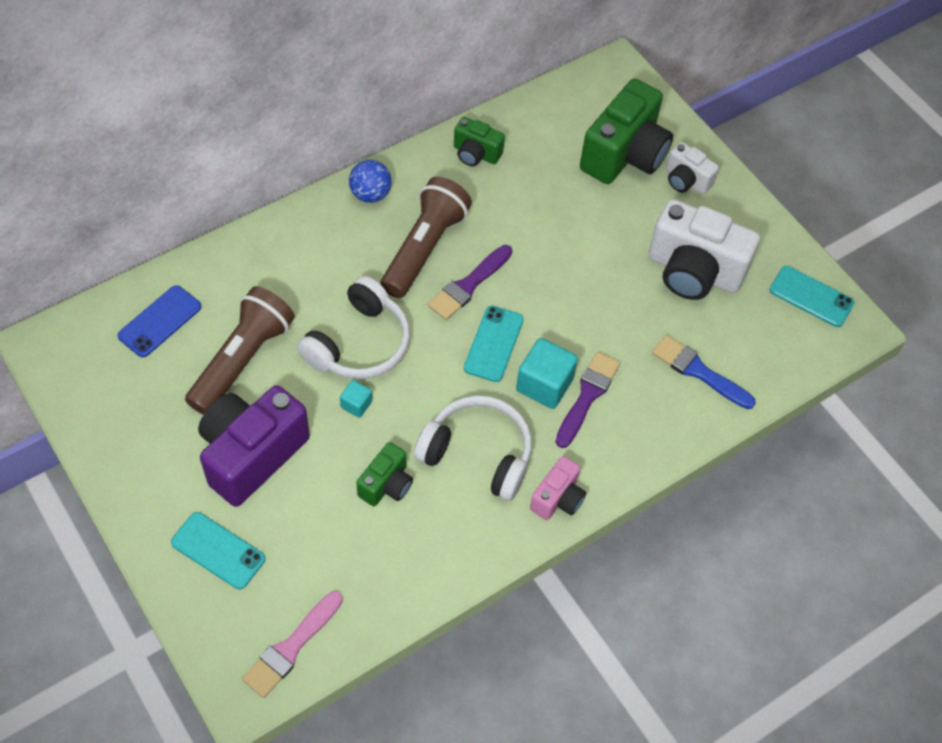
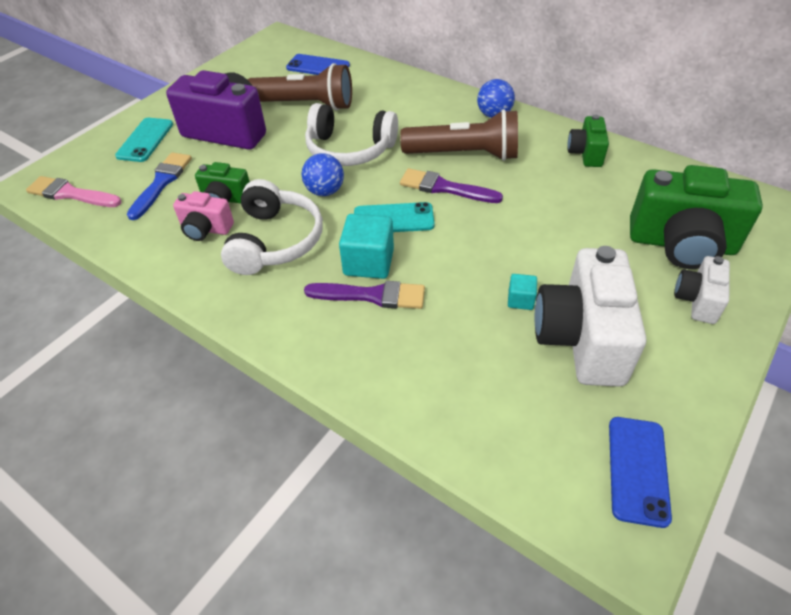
camera: 75 degrees right, 10 degrees down
turquoise cube [340,380,372,418] -> turquoise cube moved to [508,274,537,310]
pink camera [530,456,586,520] -> pink camera moved to [173,191,234,241]
blue brush [652,335,756,409] -> blue brush moved to [127,152,192,220]
turquoise phone [769,266,854,327] -> blue phone [609,417,672,528]
none -> blue ball [301,153,344,196]

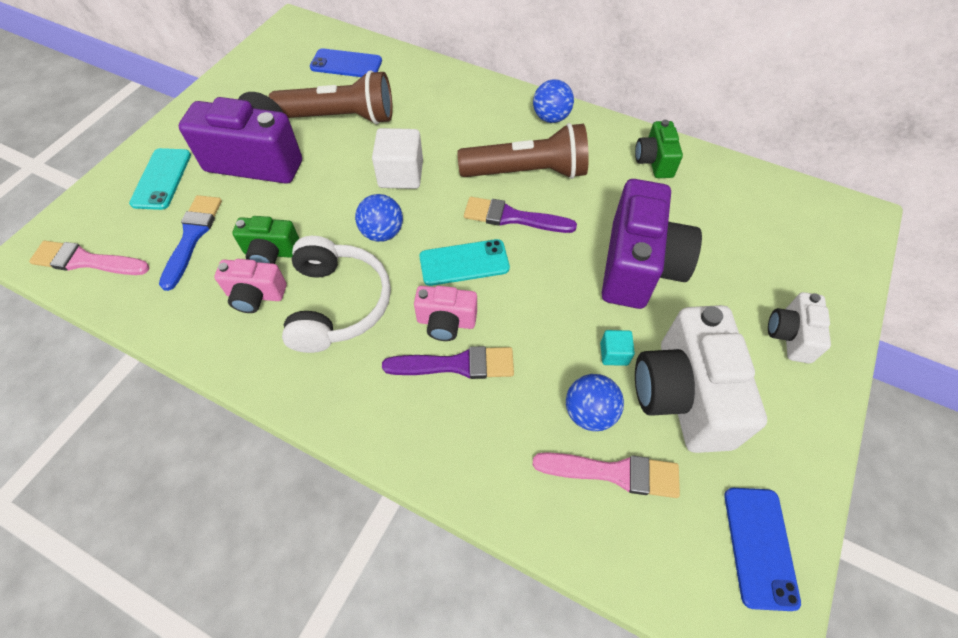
camera: 10 degrees left, 10 degrees up
white headphones [305,103,398,166] -> white cube [372,128,423,189]
turquoise cube [339,214,394,279] -> pink camera [414,286,477,341]
green camera [630,165,763,269] -> none
none -> pink brush [532,452,680,498]
none -> blue ball [566,374,624,431]
none -> purple camera [602,179,702,309]

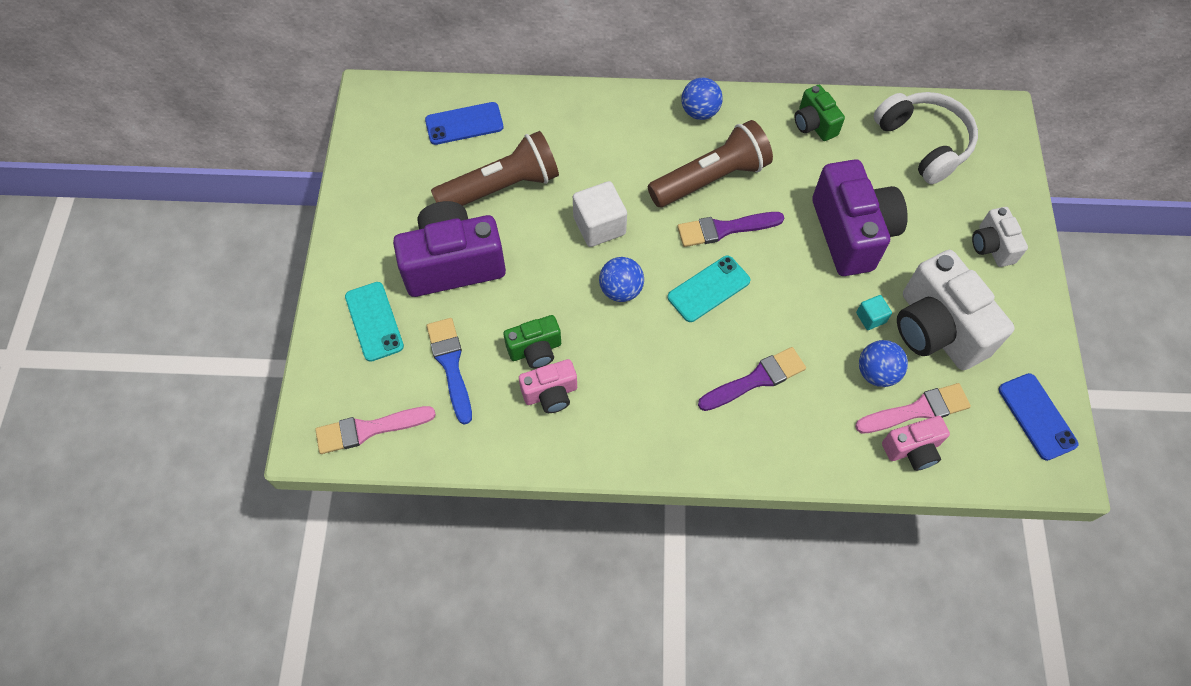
camera: 25 degrees left, 5 degrees up
white headphones [282,236,391,353] -> white headphones moved to [874,92,978,184]
pink camera [414,286,477,341] -> pink camera moved to [882,416,950,471]

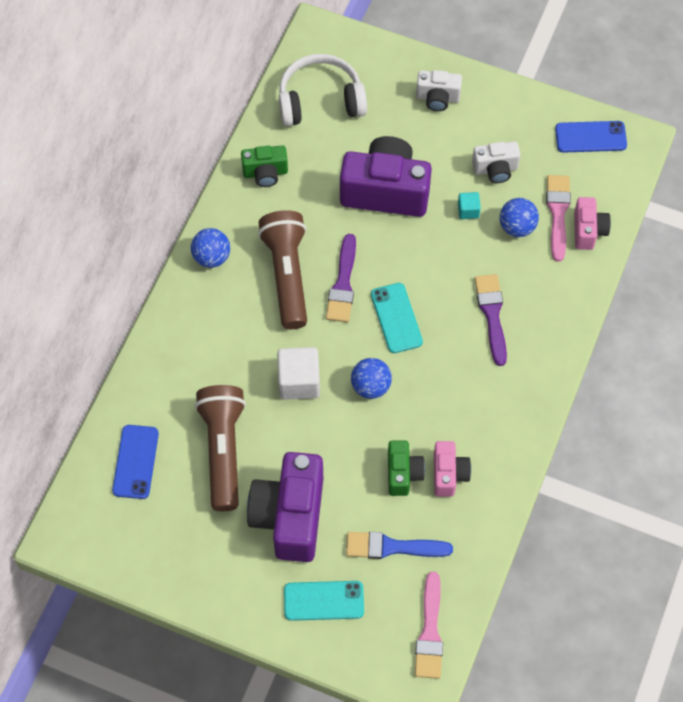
camera: 70 degrees left, 0 degrees up
white camera [897,250,1015,370] -> white camera [472,141,521,183], size x0.52

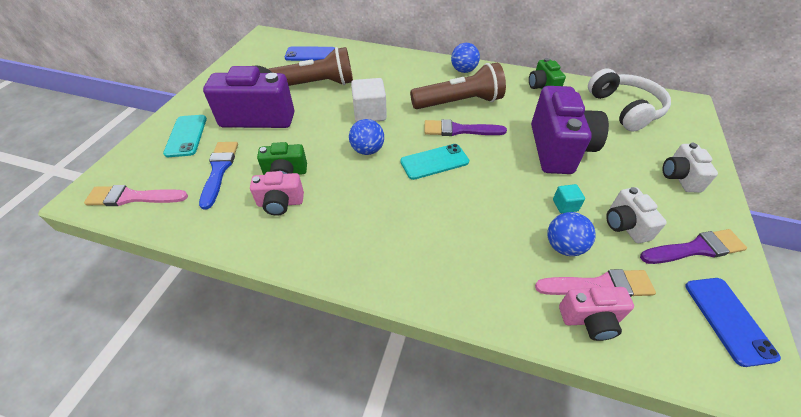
camera: 85 degrees right, 15 degrees down
purple brush [475,274,507,366] -> purple brush moved to [640,229,747,264]

